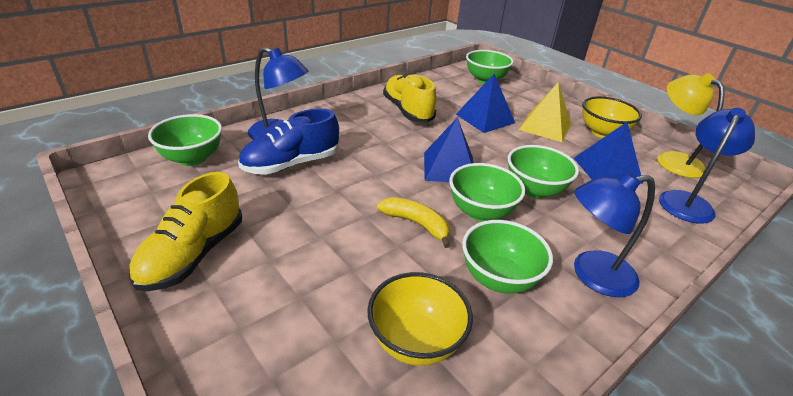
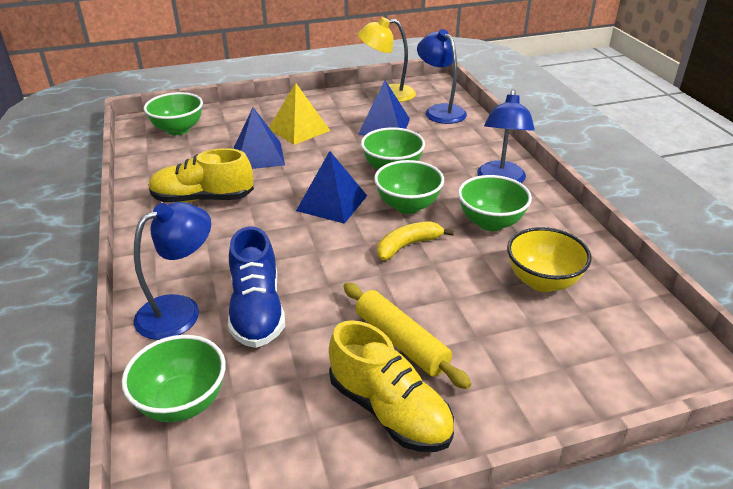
camera: 65 degrees left, 0 degrees up
yellow bowl [582,96,642,138] -> none
none -> yellow rolling pin [343,282,471,389]

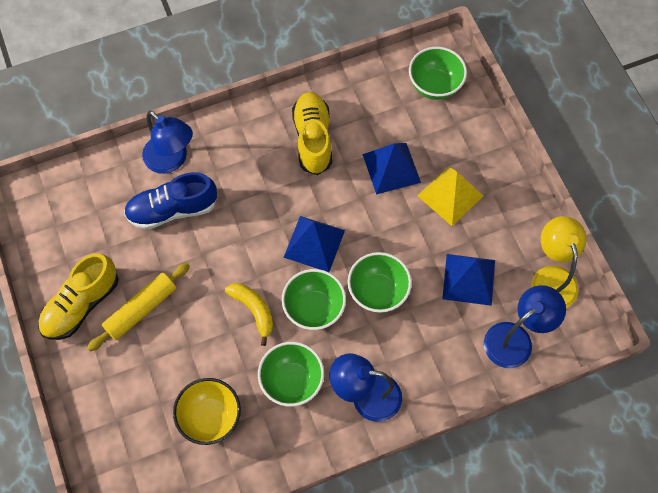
camera: 85 degrees right, 30 degrees up
green bowl [122,335,226,422] -> none

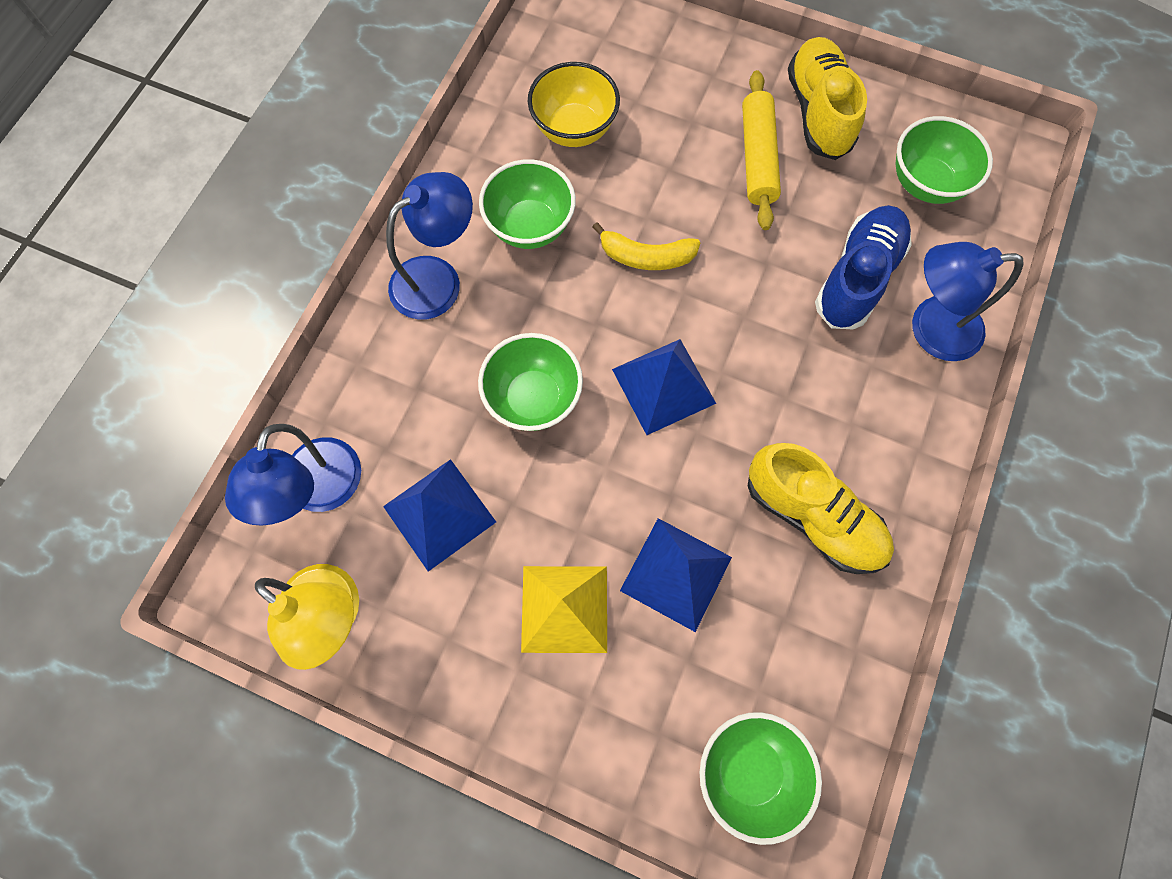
camera: 135 degrees right, 5 degrees up
green bowl [282,269,346,330] -> green bowl moved to [896,116,993,204]

